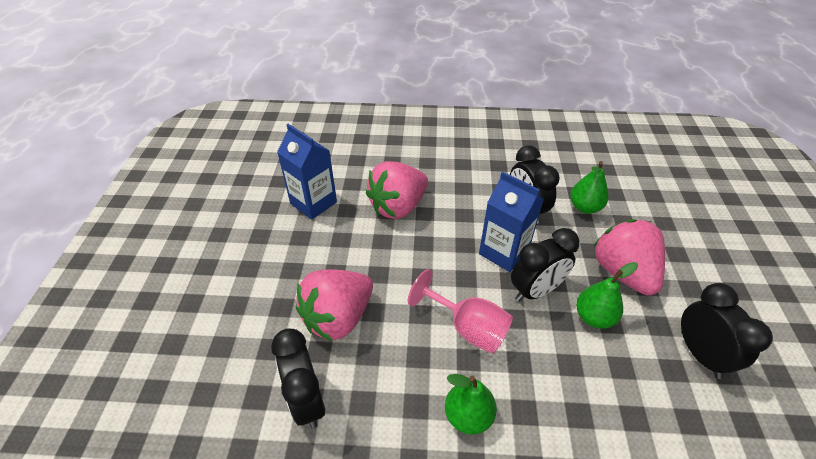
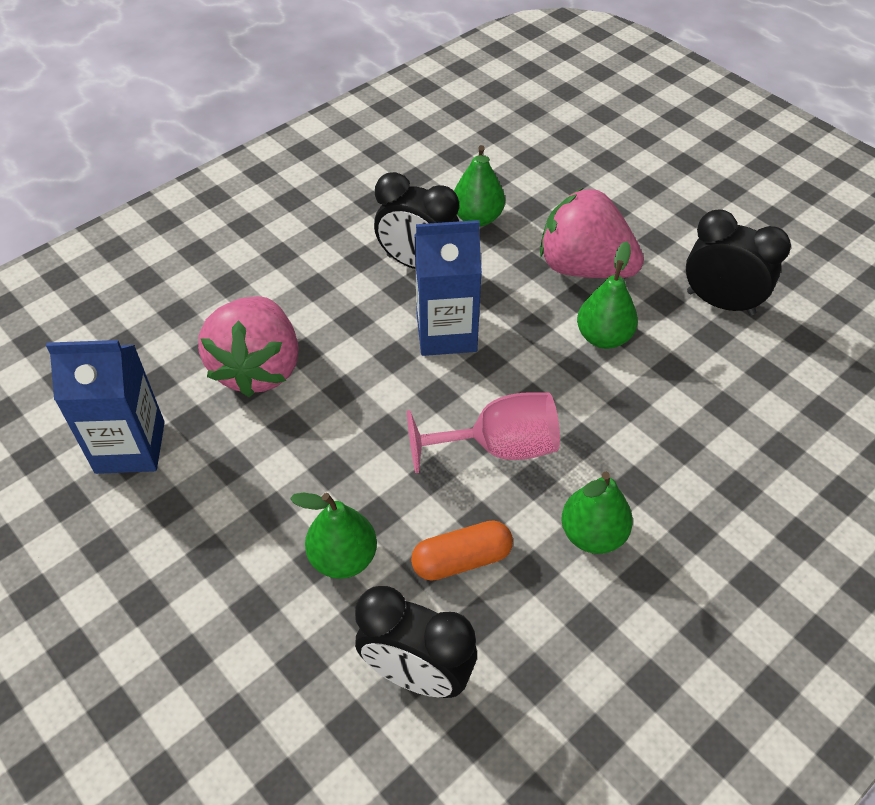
camera: 45 degrees left, 5 degrees up
pink strawberry [296,269,373,341] -> green pear [290,493,377,579]
black clock [511,228,579,302] -> none
none -> orange capsule [411,520,513,581]

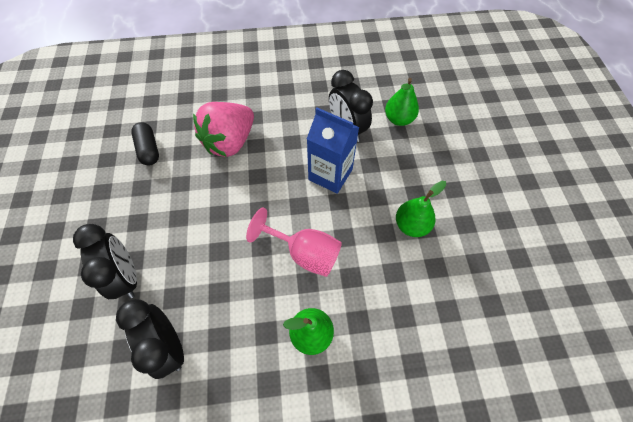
camera: 35 degrees right, 10 degrees up
blue carton [46,340,165,474] -> black capsule [131,122,159,166]
green pear [290,493,377,579] -> none
orange capsule [411,520,513,581] -> none
pink strawberry [540,188,644,278] -> none
black clock [686,210,791,316] -> black clock moved to [73,224,137,299]

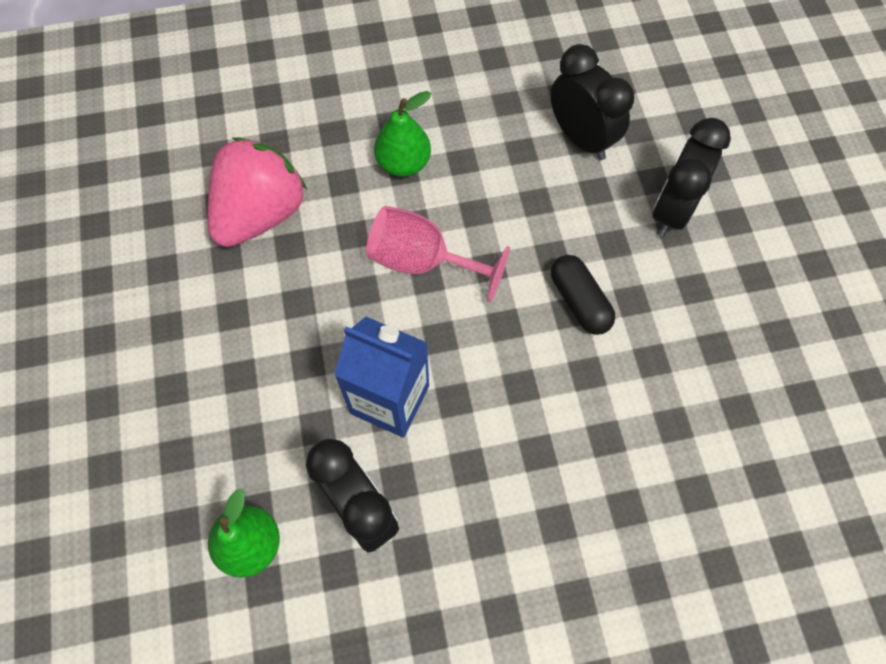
camera: 175 degrees right, 5 degrees up
black clock [73,224,137,299] -> black clock turned 60 degrees clockwise [652,118,731,237]
black capsule [131,122,159,166] -> black capsule moved to [551,255,615,335]
pink strawberry [193,102,254,157] -> pink strawberry moved to [208,137,307,247]
green pear [396,181,446,237] -> none

